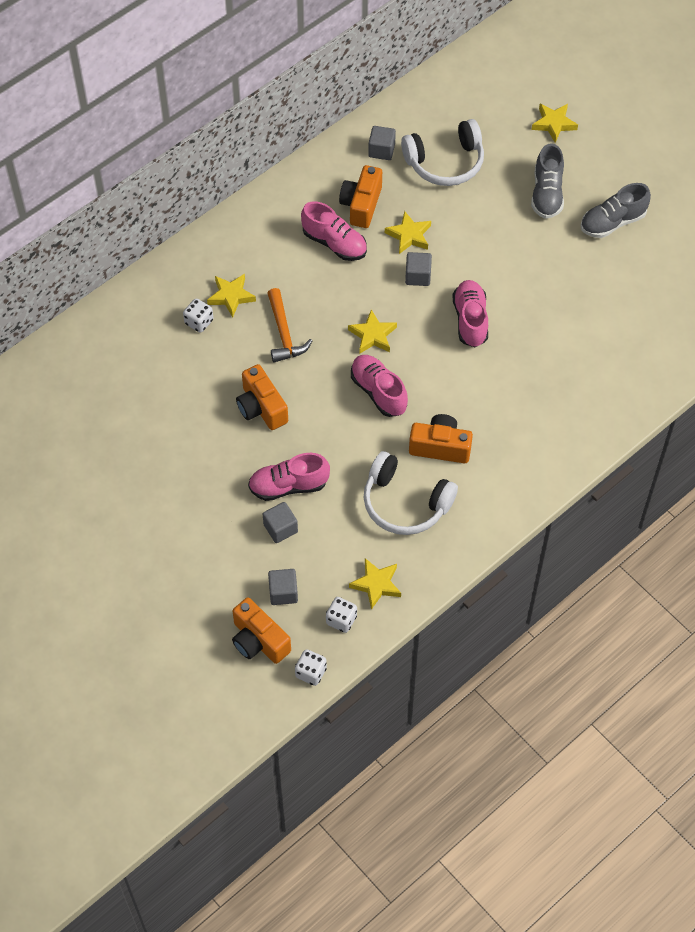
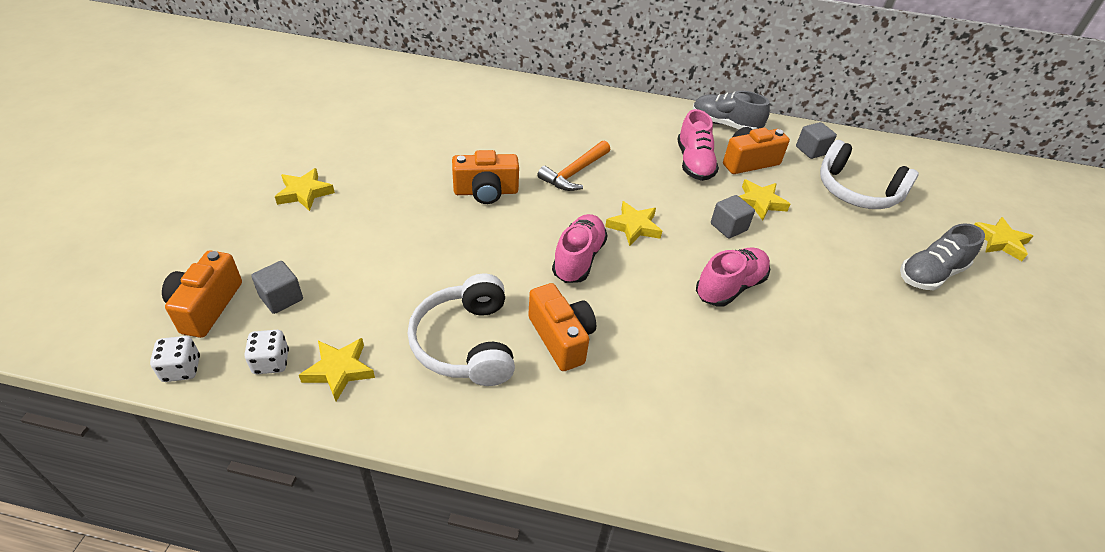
camera: 50 degrees right, 15 degrees down
white dice [183,299,213,333] -> none
yellow star [207,274,256,317] -> yellow star moved to [275,168,335,211]
orange camera [236,364,288,430] -> orange camera turned 120 degrees counterclockwise [452,150,519,204]
pink shoe [248,453,330,501] -> none
grey cube [263,502,298,543] -> none
grey shoe [581,183,651,238] -> grey shoe moved to [693,91,770,130]

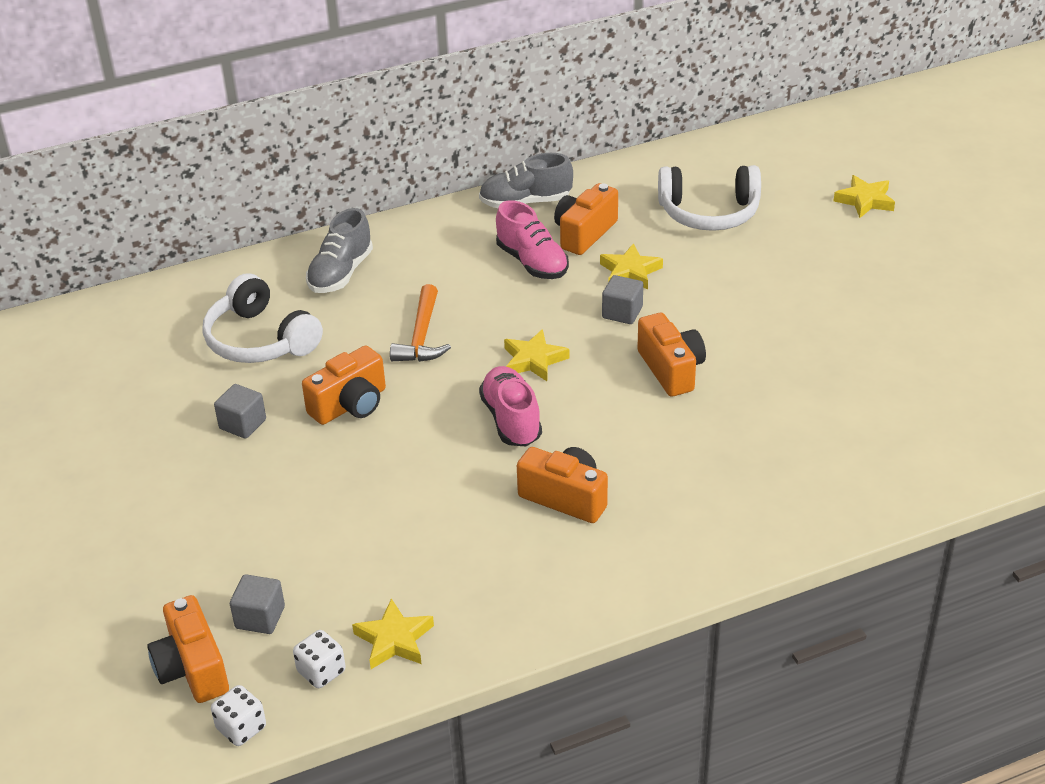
camera: 30 degrees left, 5 degrees down
yellow star [275,168,335,211] -> none
white headphones [408,274,515,386] -> white headphones moved to [202,273,323,363]
pink shoe [696,247,770,307] -> orange camera [638,313,706,397]
grey cube [796,122,837,159] -> grey cube moved to [214,384,266,439]
grey shoe [900,223,985,290] -> grey shoe moved to [306,208,373,293]

